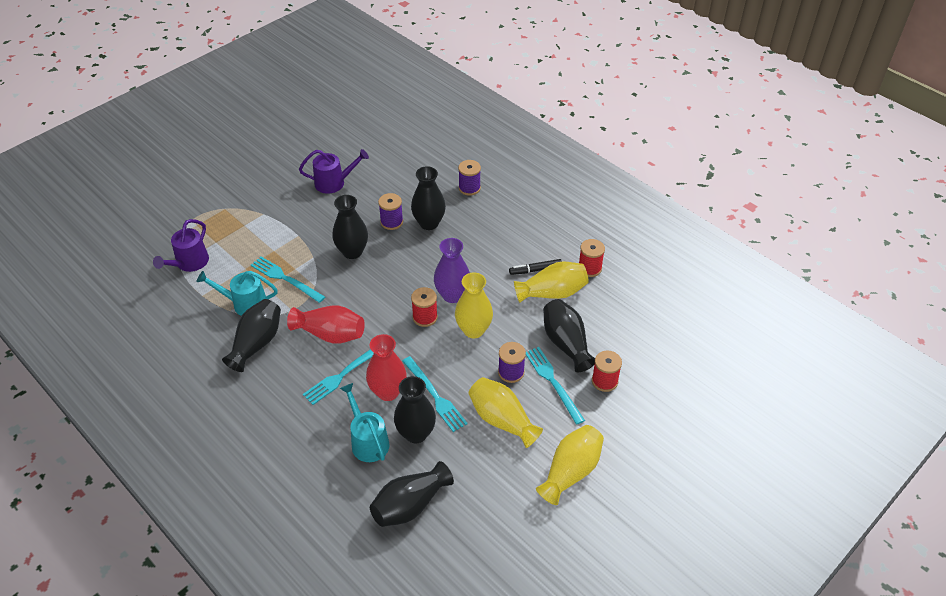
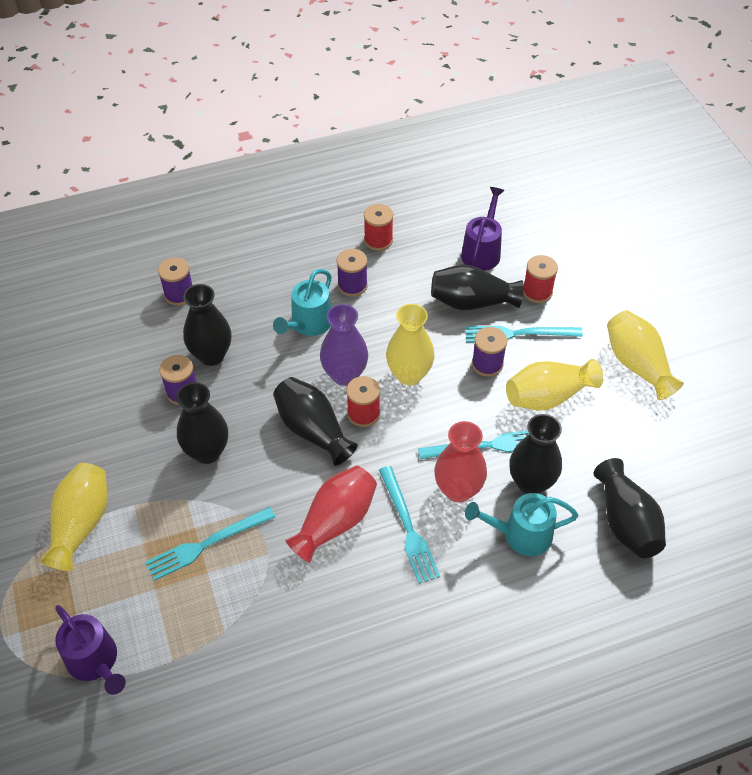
camera: 65 degrees left, 5 degrees up
turquoise watering can [197,271,278,316] -> turquoise watering can moved to [273,269,332,336]
black vase [222,299,281,372] -> black vase moved to [273,377,358,466]
purple watering can [299,149,369,194] -> purple watering can moved to [461,187,505,271]
black marker [509,259,562,275] -> purple spool [337,249,368,297]
yellow vase [514,261,589,303] -> yellow vase moved to [40,463,108,571]

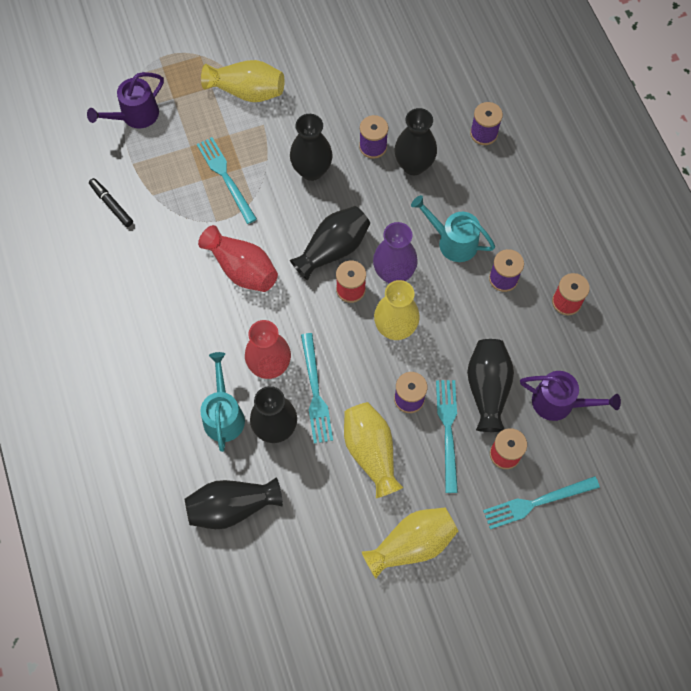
camera: 90 degrees right, 15 degrees up
turquoise fork [379,466,440,584] -> turquoise fork moved to [483,476,600,529]
none -> black marker [89,178,133,227]

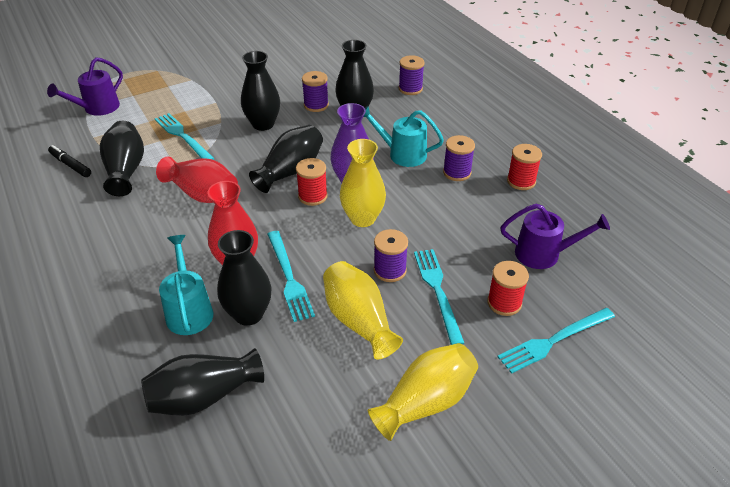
camera: 10 degrees left, 25 degrees down
yellow vase [201,60,284,102] -> none
black vase [467,339,514,432] -> black vase moved to [100,121,144,196]

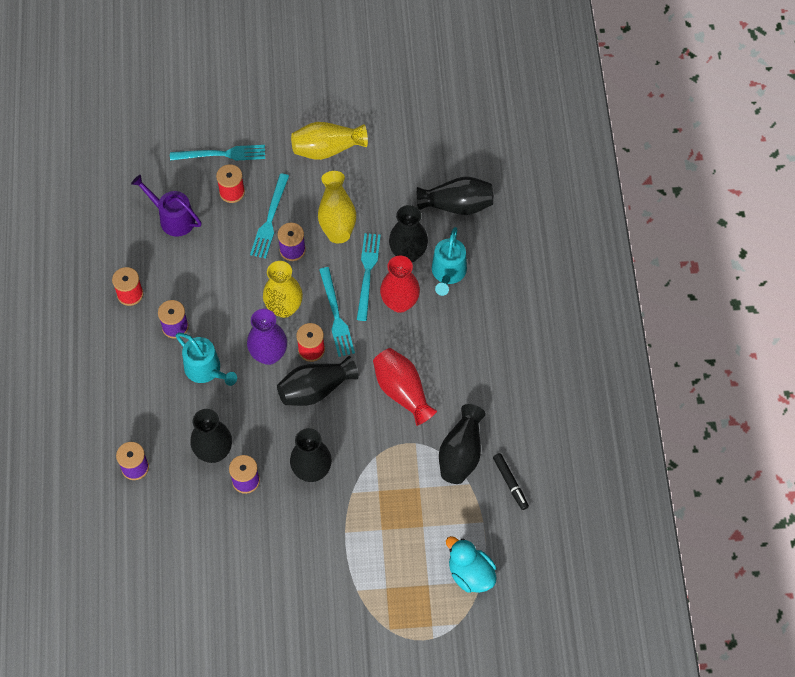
camera: 155 degrees left, 20 degrees up
purple watering can [47,57,123,116] -> turquoise duck [446,536,497,593]
turquoise fork [155,113,215,160] -> turquoise fork moved to [319,267,355,357]

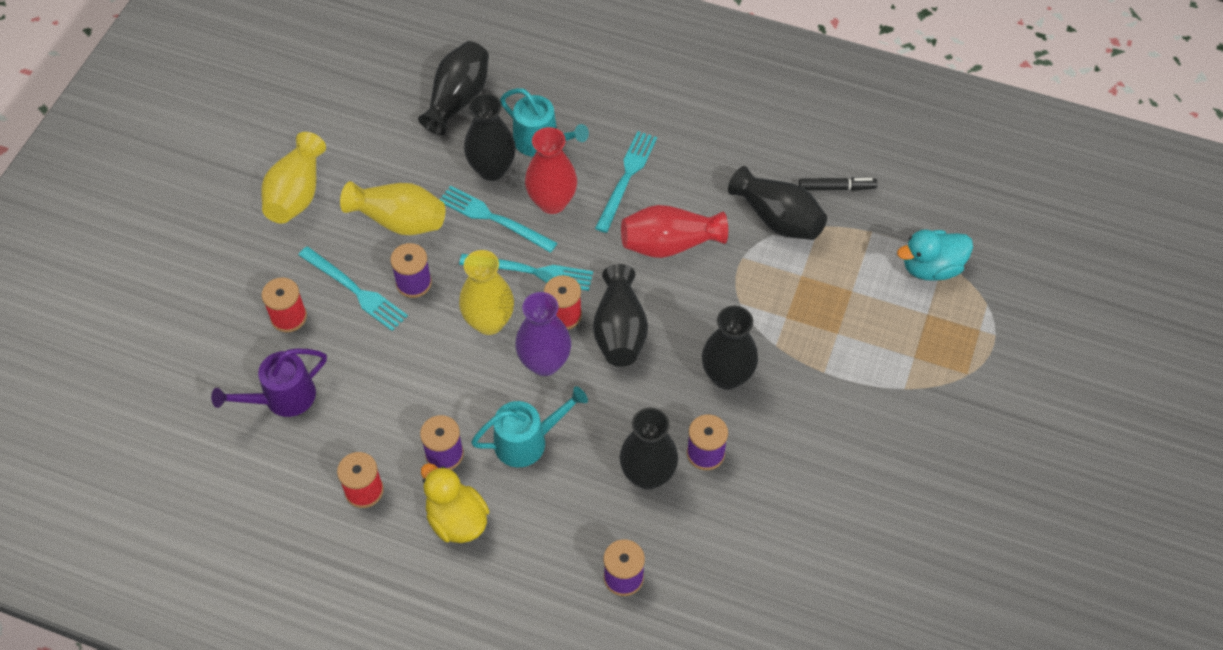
camera: 65 degrees left, 5 degrees down
turquoise fork [170,145,265,161] -> turquoise fork moved to [595,131,657,233]
none -> yellow duck [421,463,489,543]

